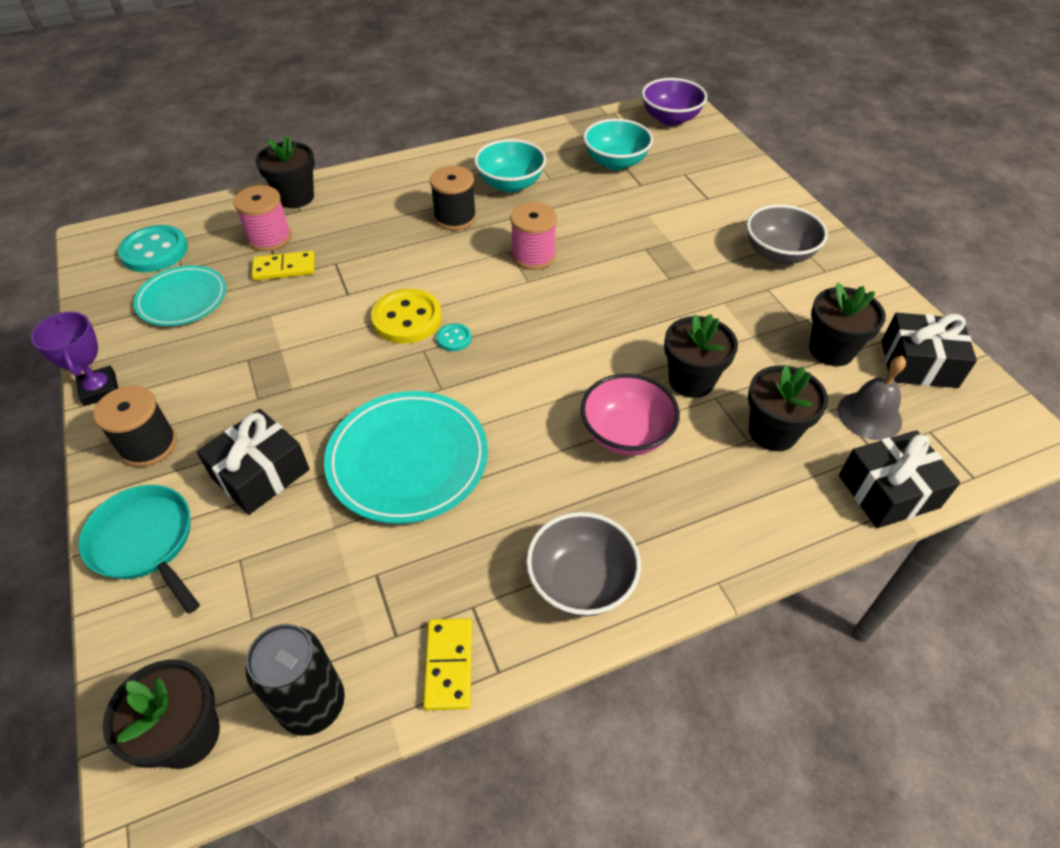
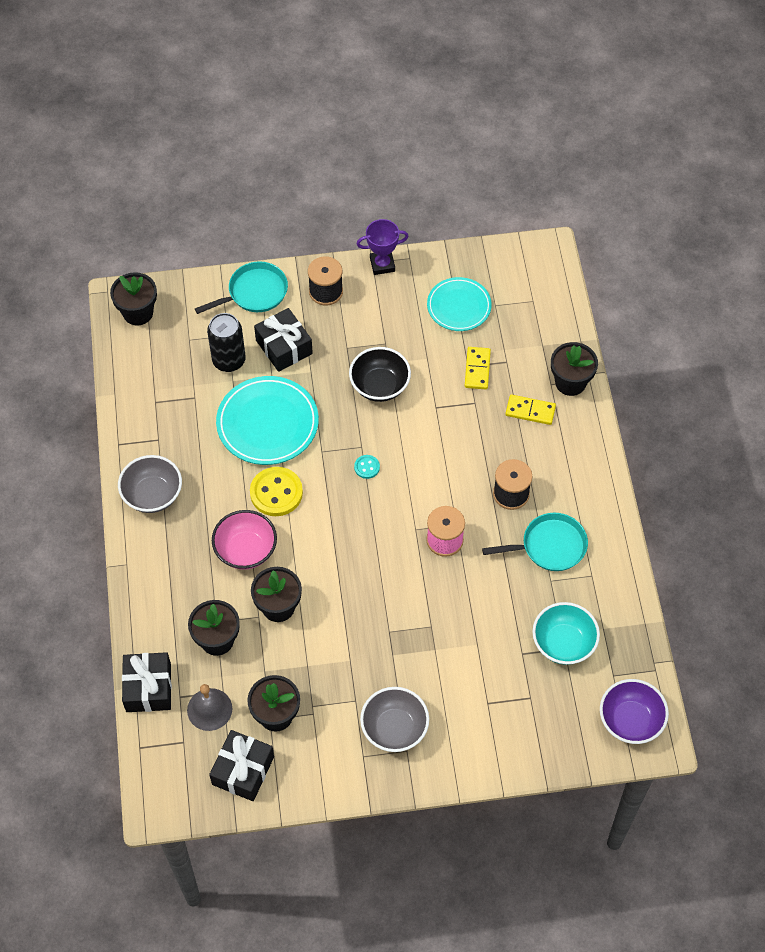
camera: 105 degrees right, 10 degrees up
turquoise button [118,225,188,272] -> none
pink spool [233,185,291,252] -> none
black can [246,624,345,736] -> black can moved to [207,313,246,372]
yellow button [371,289,442,344] -> yellow button moved to [250,467,303,516]
yellow domino [423,618,472,710] -> yellow domino moved to [506,395,556,425]
turquoise bowl [474,139,546,193] -> turquoise pan [482,513,588,571]
none -> black bowl [349,347,411,402]

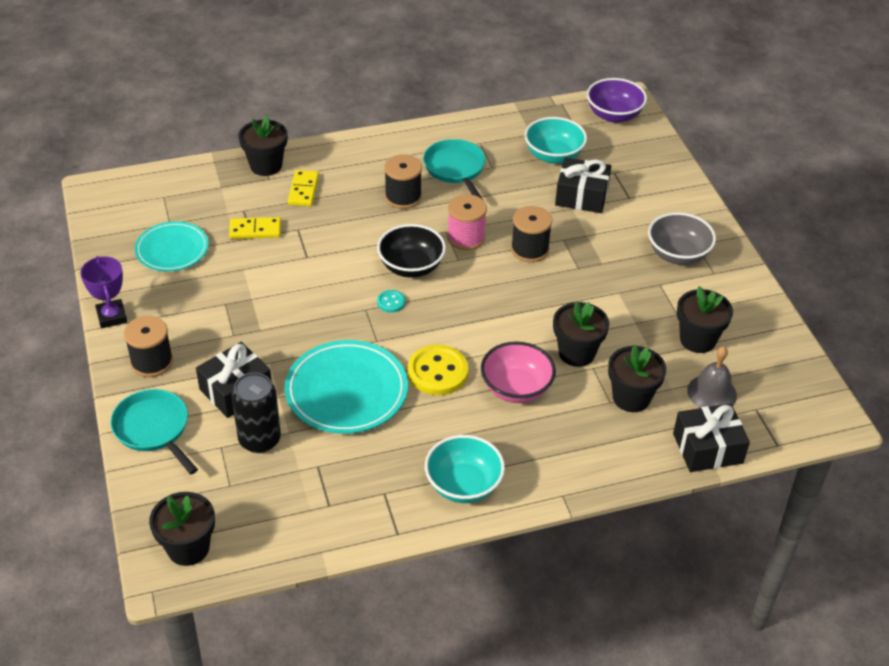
camera: 100 degrees left, 15 degrees down
grey bowl [118,455,182,513] -> turquoise bowl [425,435,505,503]
black gift [209,730,274,801] -> black gift moved to [555,157,611,213]
black bowl [349,347,411,402] -> black bowl moved to [377,224,446,278]
none -> black spool [511,206,552,262]

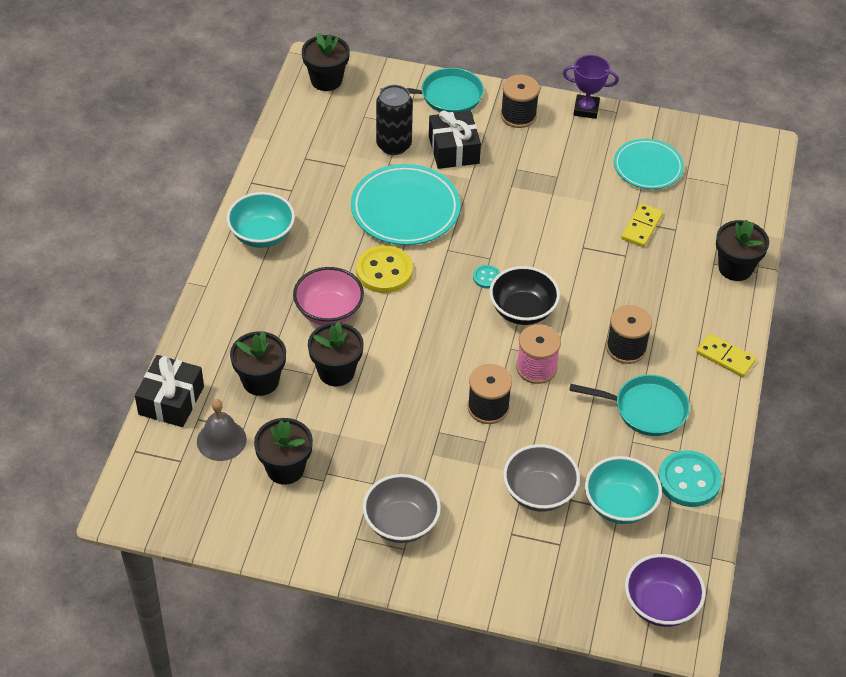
camera: 120 degrees right, 5 degrees up
yellow domino [288,170,319,206] -> yellow domino moved to [696,333,756,377]
black gift [555,157,611,213] -> grey bowl [503,444,580,512]
none -> turquoise button [658,450,722,507]

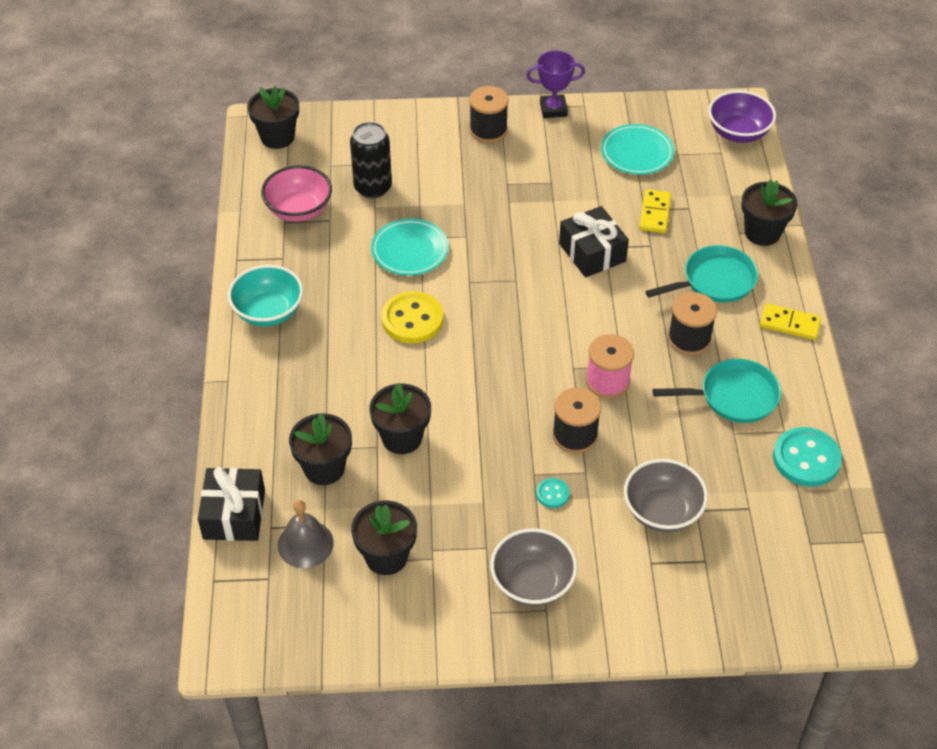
camera: 15 degrees left, 0 degrees up
pink bowl [293,267,364,325] -> pink bowl moved to [261,165,332,222]
turquoise plate [351,164,460,245] -> turquoise plate [371,218,449,276], size x0.66
turquoise pan [380,68,484,113] -> turquoise pan moved to [645,245,758,303]
black gift [429,111,481,169] -> black gift moved to [559,206,629,277]
turquoise button [473,265,500,288] -> turquoise button moved to [536,478,570,508]
black bowl [490,266,560,325] -> none
turquoise bowl [585,456,662,524] -> none
purple bowl [625,554,706,627] -> purple bowl moved to [708,90,776,143]

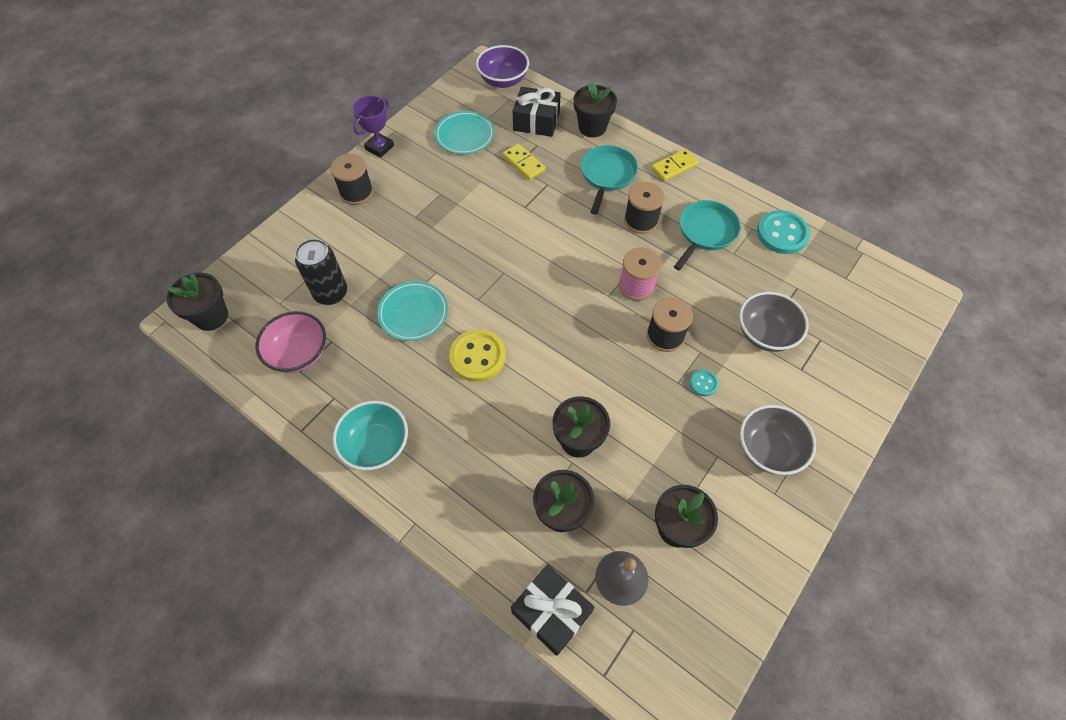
camera: 50 degrees left, 10 degrees up
black gift [559,206,629,277] -> black gift moved to [513,87,561,137]

